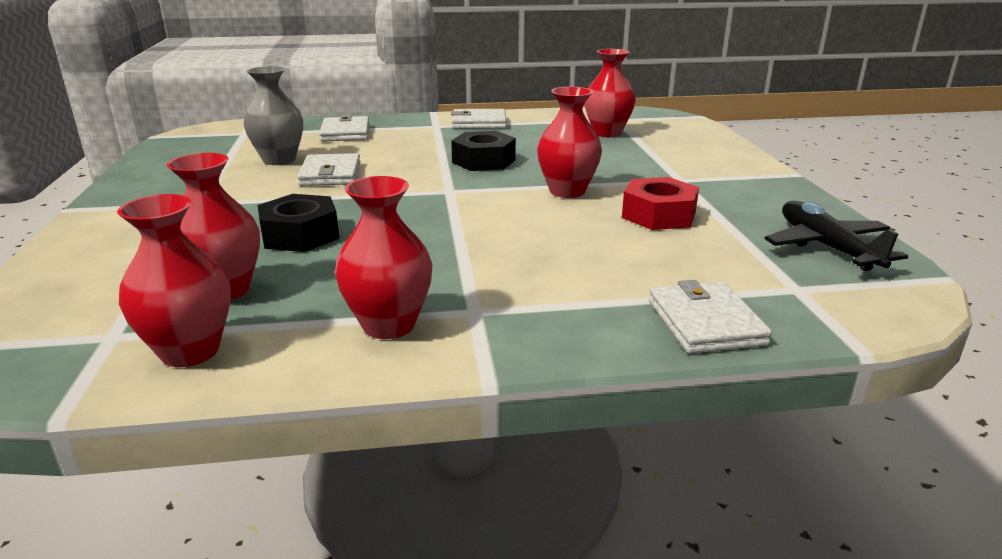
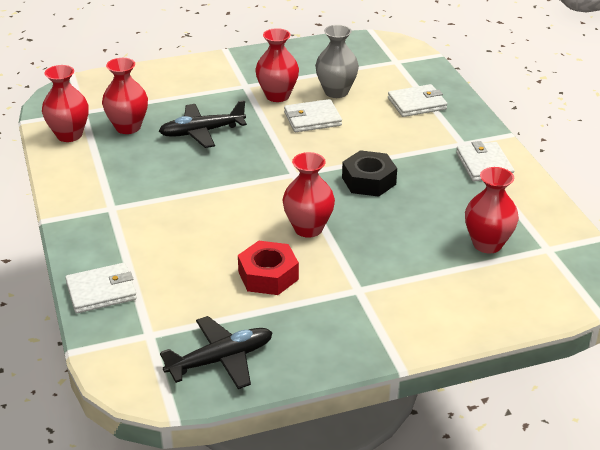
camera: 80 degrees right, 10 degrees up
black nut [258,194,339,252] -> black plane [159,100,247,148]
red vase [335,176,432,339] -> red vase moved to [256,28,299,102]

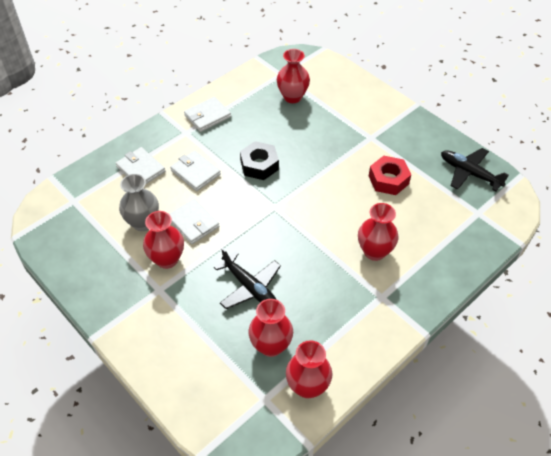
camera: 115 degrees left, 15 degrees up
white wallet [65,263,137,313] -> white wallet moved to [170,150,221,191]
red vase [283,152,335,238] -> red vase moved to [358,203,398,261]

